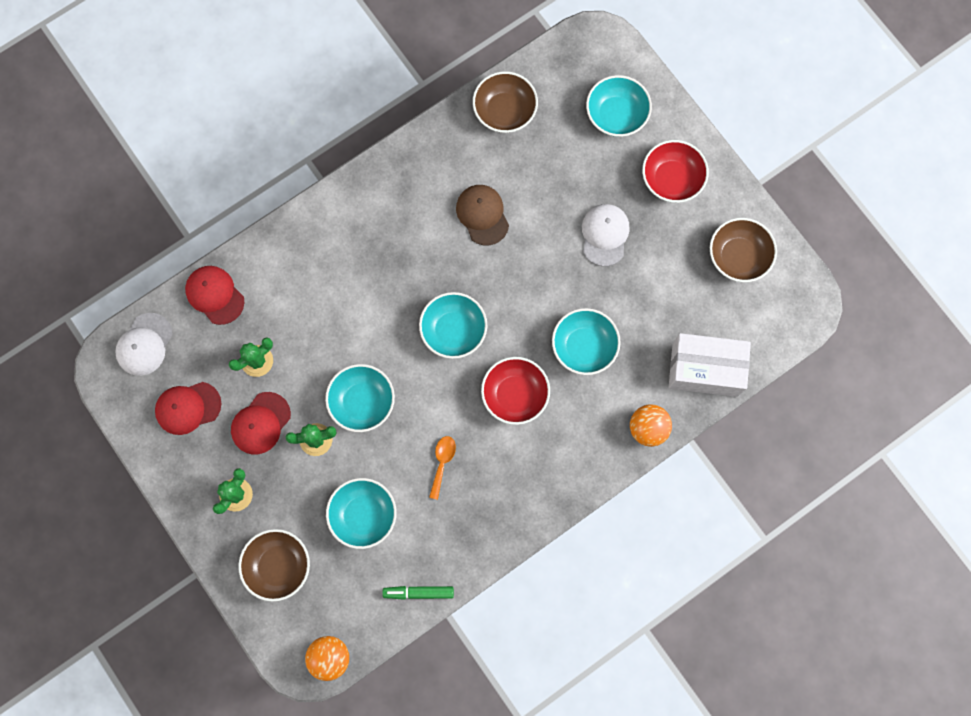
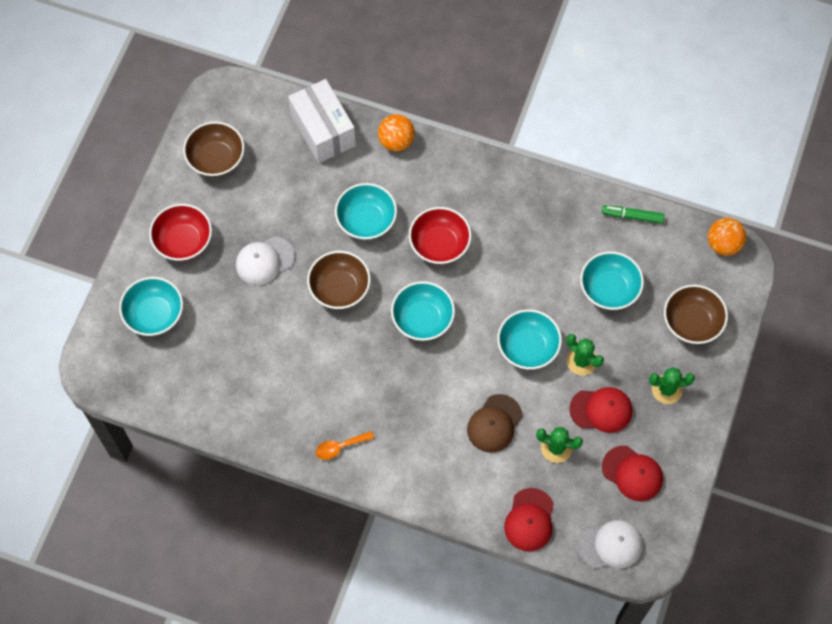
camera: 125 degrees left, 10 degrees down
green marker [383,586,454,600] -> green marker turned 135 degrees clockwise [602,205,664,224]
orange spoon [429,436,456,500] -> orange spoon moved to [315,431,374,460]
brown cap [456,185,509,245] -> brown cap moved to [467,394,522,453]
brown bowl [473,71,538,133] -> brown bowl moved to [307,251,371,309]

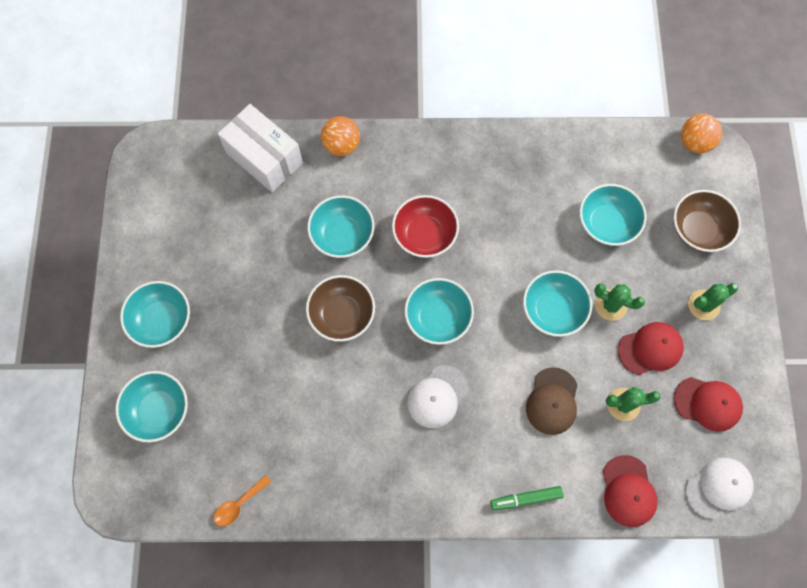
camera: 20 degrees left, 5 degrees up
red bowl [149,204,212,261] -> turquoise bowl [120,281,190,348]
brown bowl [183,121,245,177] -> none
white cap [236,237,295,285] -> white cap moved to [407,365,469,428]
orange spoon [315,431,374,460] -> orange spoon moved to [214,475,272,527]
green marker [602,205,664,224] -> green marker moved to [490,486,564,510]

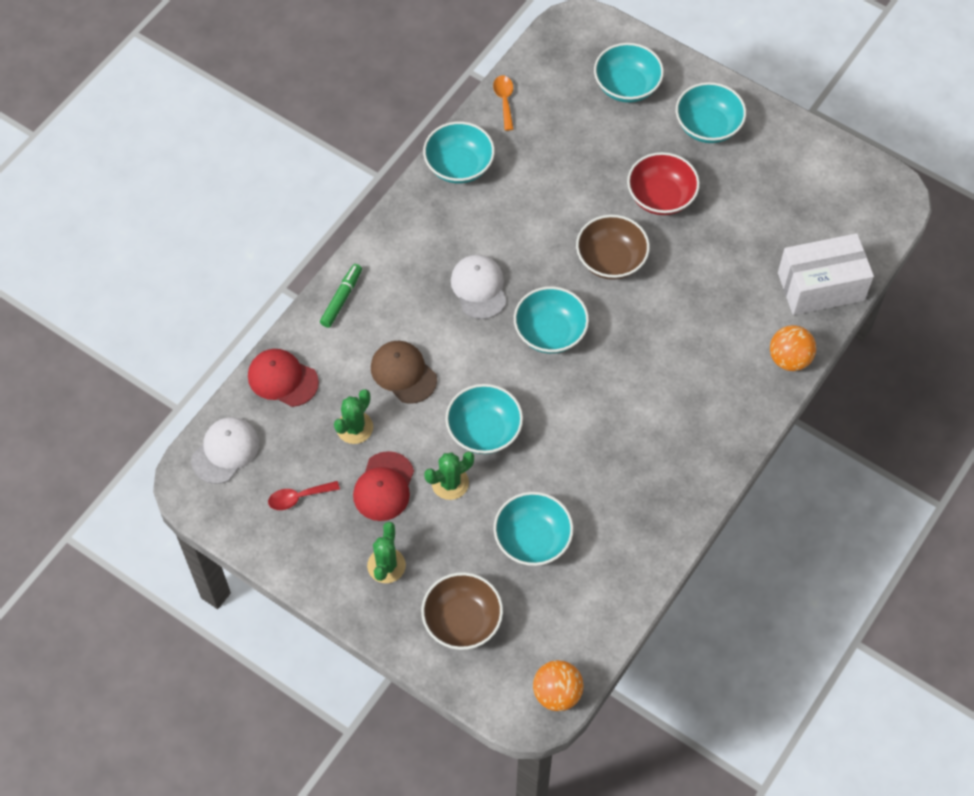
camera: 125 degrees right, 10 degrees down
turquoise bowl [307,195,374,258] -> turquoise bowl moved to [423,121,495,184]
red bowl [392,195,459,258] -> red bowl moved to [627,152,700,215]
red cap [674,377,743,432] -> red spoon [268,481,340,510]
white cap [685,457,753,519] -> white cap turned 150 degrees counterclockwise [191,417,259,484]

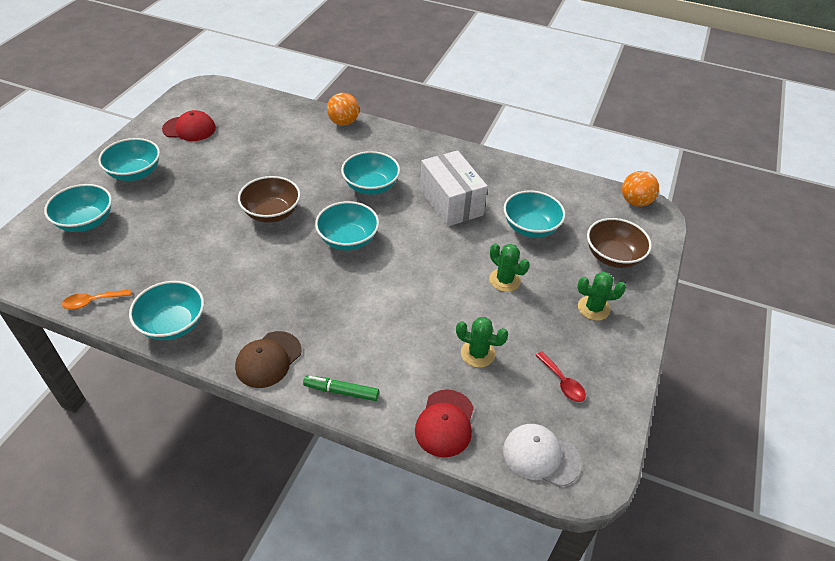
camera: 105 degrees left, 15 degrees down
red cap [353,451,414,521] -> red cap moved to [162,110,216,141]
brown cap [371,341,437,404] -> brown cap moved to [235,331,302,388]
turquoise bowl [445,384,523,454] -> turquoise bowl moved to [341,151,400,195]
white cap [451,255,507,319] -> none
red bowl [627,152,700,215] -> none
white box [778,233,874,315] -> white box moved to [420,150,488,227]

